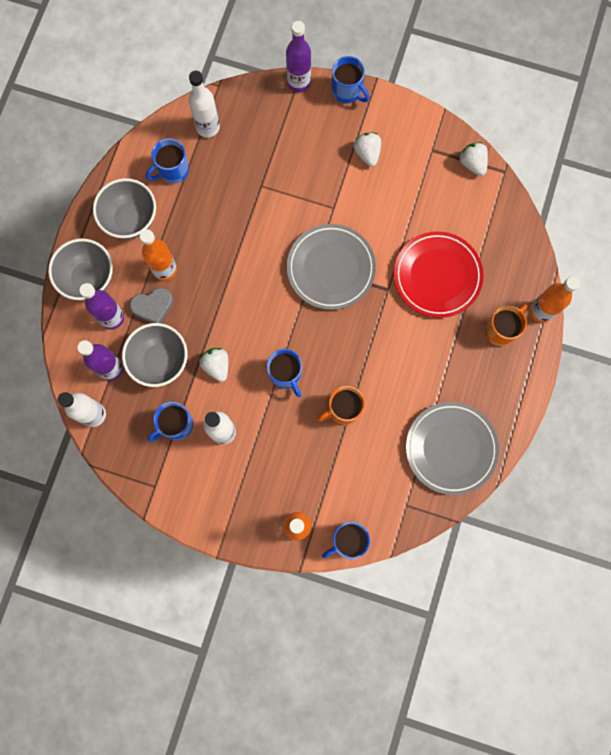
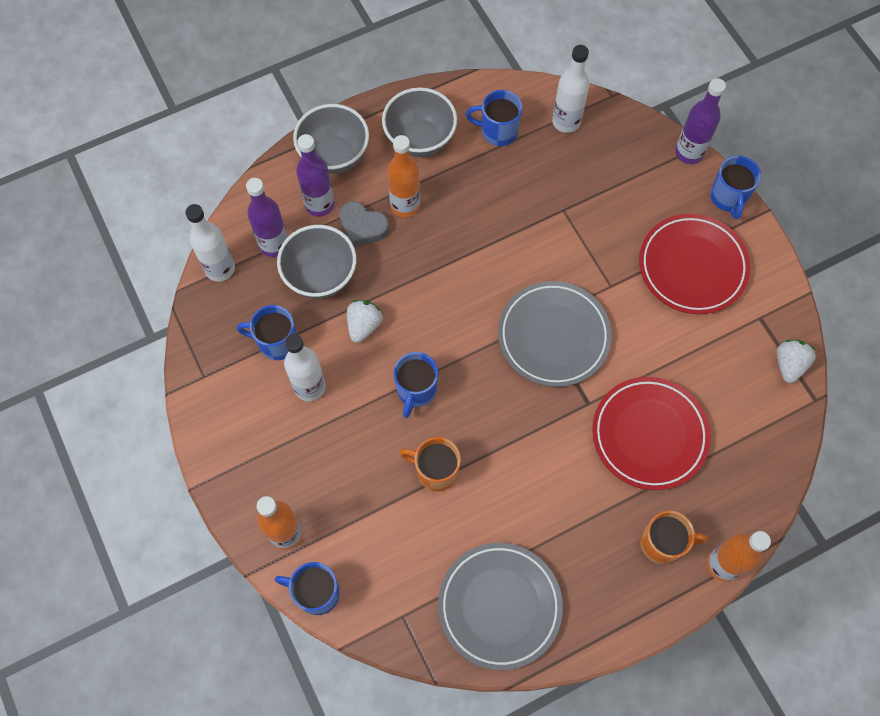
camera: 45 degrees right, 10 degrees down
white strawberry [354,132,381,167] -> red plate [639,214,750,314]

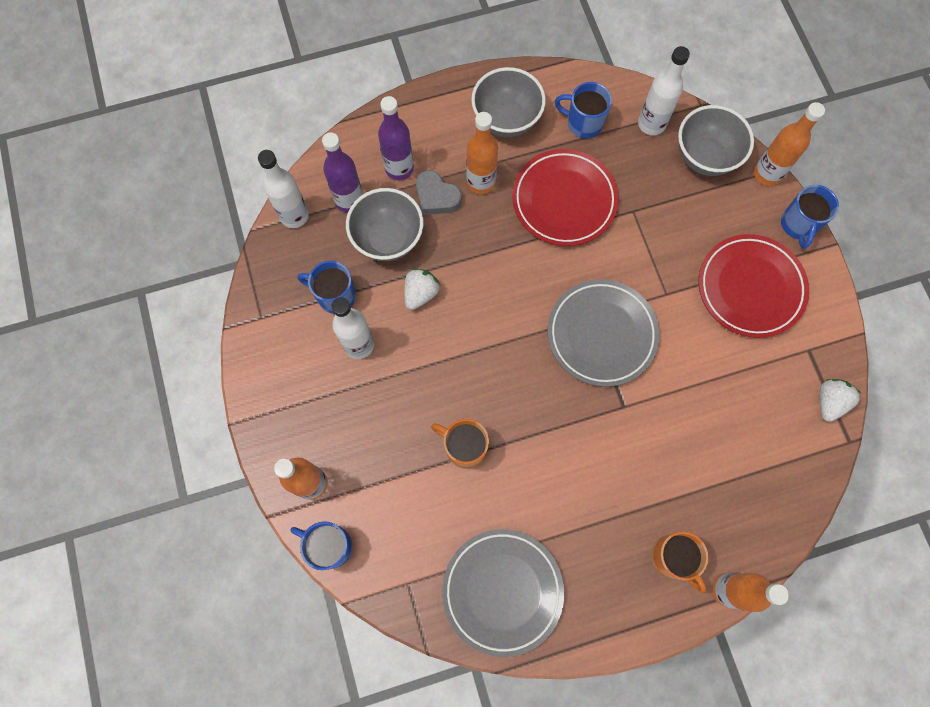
camera: 10 degrees right, 5 degrees up
grey bowl [293,104,369,174] -> grey bowl moved to [678,105,754,176]
blue mug [393,352,438,418] -> none
red plate [592,377,710,490] -> red plate moved to [512,149,619,246]
orange mug [640,511,708,564] -> orange mug turned 45 degrees clockwise [651,531,709,593]
purple bottle [675,78,726,164] -> orange bottle [754,102,825,186]

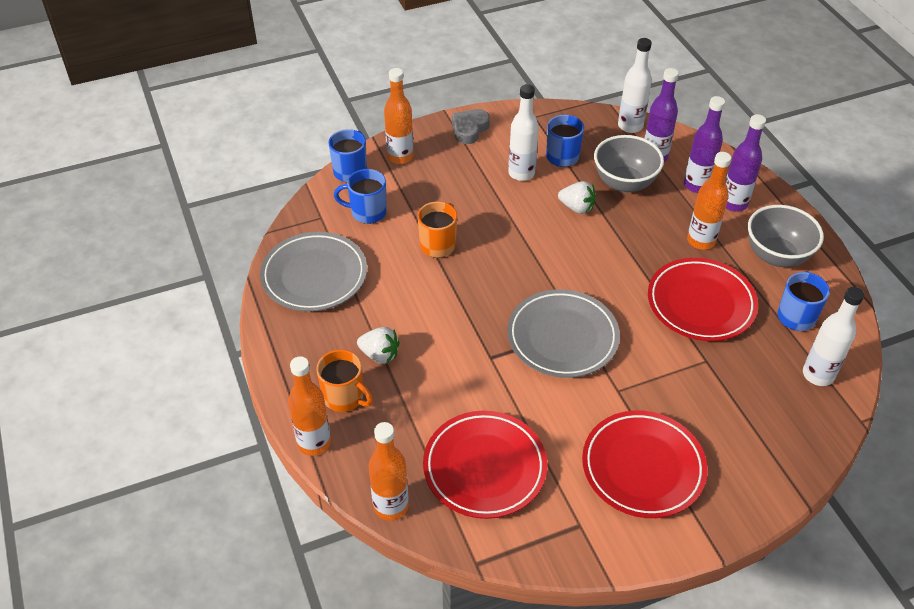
camera: 85 degrees right, 25 degrees down
grey heart [416,170,462,215] -> grey heart moved to [452,109,490,144]
orange mug [651,531,709,593] -> orange mug turned 105 degrees counterclockwise [316,350,373,412]
grey bowl [678,105,754,176] -> none
orange bottle [754,102,825,186] -> orange bottle moved to [369,422,409,521]
blue mug [781,185,839,249] -> blue mug moved to [334,169,387,224]
white strawberry [819,379,861,422] -> white strawberry moved to [357,327,400,364]
none -> red plate [423,411,547,519]
none -> purple bottle [725,114,766,212]

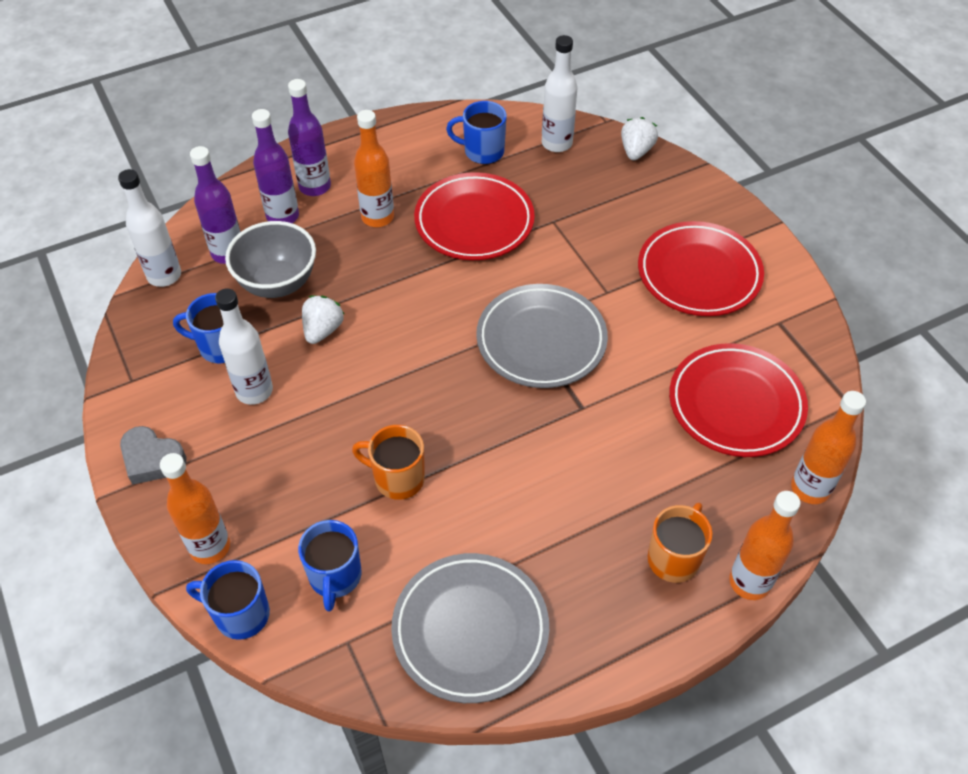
camera: 95 degrees left, 5 degrees up
white strawberry [357,327,400,364] -> white strawberry moved to [621,117,658,160]
grey bowl [748,205,824,267] -> none

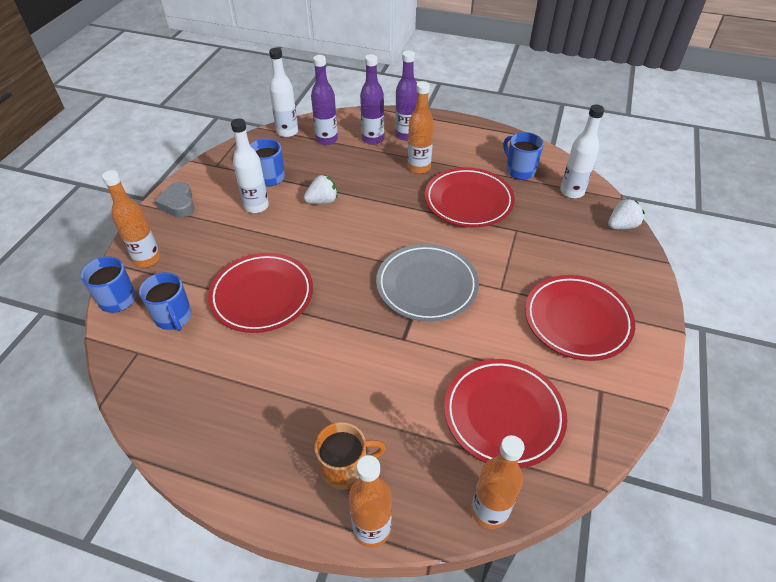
camera: 45 degrees right, 5 degrees down
grey bowl [225,221,316,298] -> none
blue mug [298,520,362,612] -> blue mug turned 75 degrees counterclockwise [139,272,192,331]
orange mug [352,425,425,500] -> red plate [208,253,313,333]
grey plate [391,553,549,703] -> none

